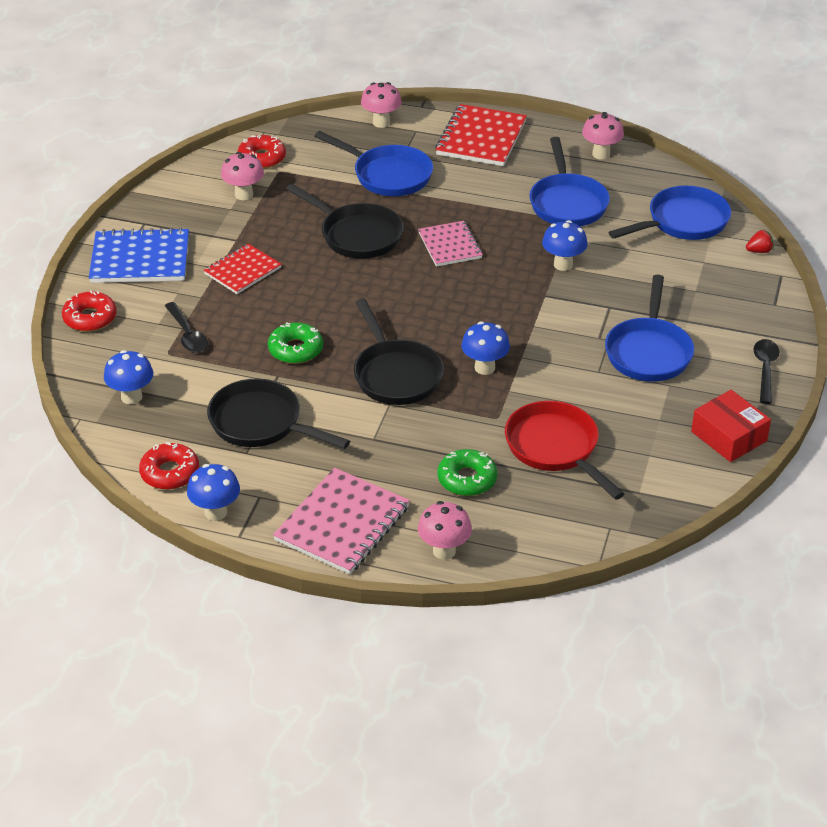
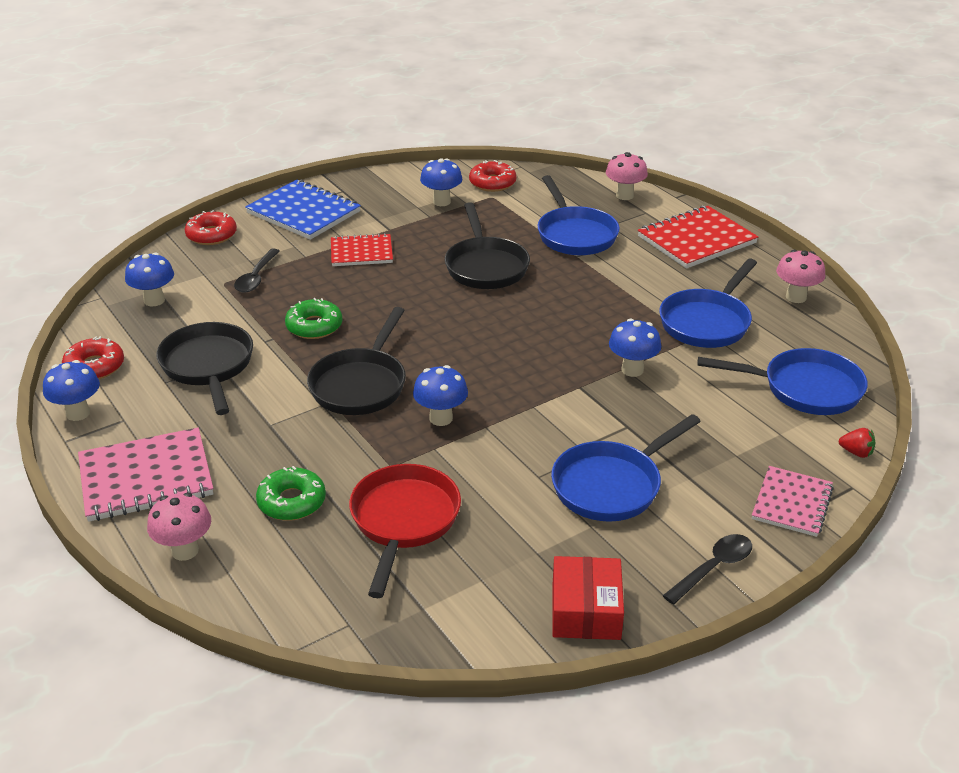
camera: 40 degrees right, 5 degrees down
pink mushroom [221,152,264,200] -> blue mushroom [420,158,463,206]
pink notebook [418,221,483,267] -> pink notebook moved to [752,466,834,537]

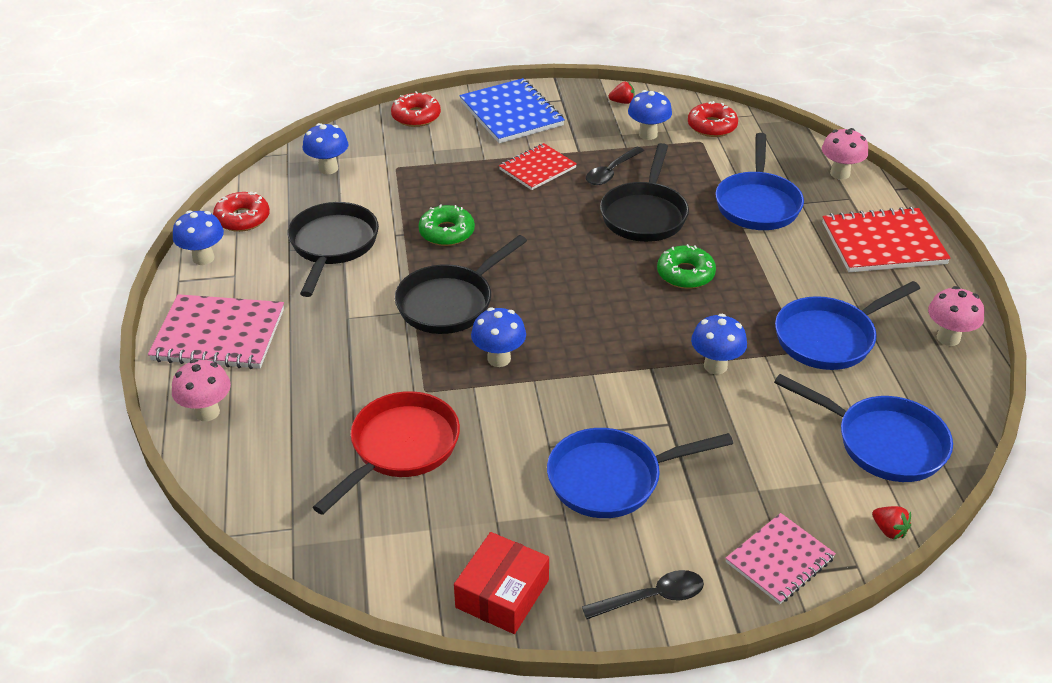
camera: 25 degrees right, 5 degrees up
black spoon [234,248,280,293] -> black spoon moved to [586,146,644,185]
green donut [256,466,326,521] -> green donut moved to [657,244,716,289]
red notebook [331,233,393,266] -> red notebook turned 60 degrees counterclockwise [499,143,577,190]
none -> red strawberry [609,82,635,104]

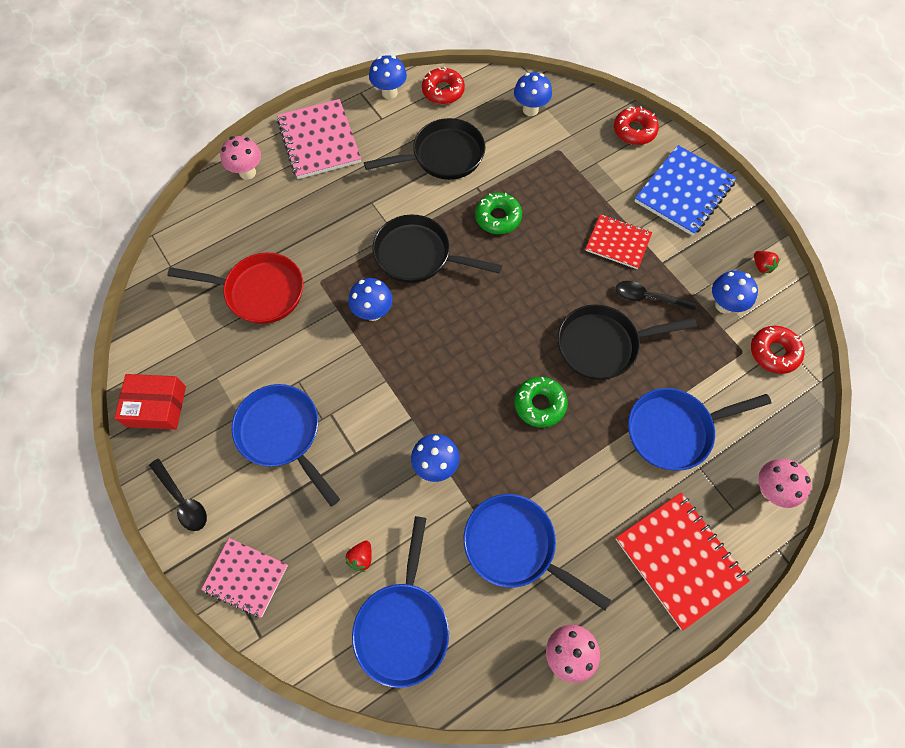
camera: 65 degrees right, 25 degrees up
red strawberry [872,506,911,540] -> red strawberry moved to [345,541,372,572]

